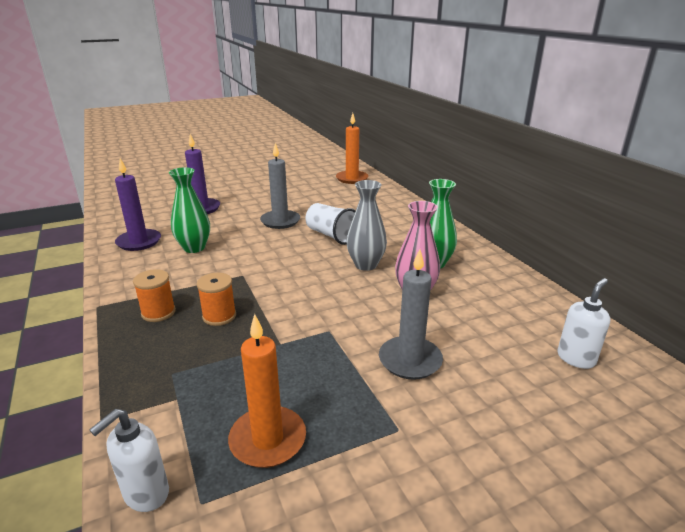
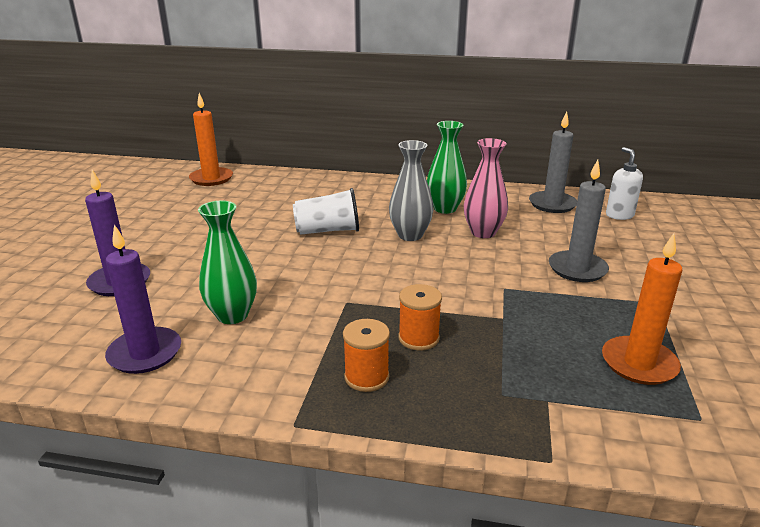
camera: 55 degrees left, 0 degrees up
white soap dispenser [89,409,169,512] -> none
grey candle [260,143,300,229] -> grey candle moved to [529,111,577,213]

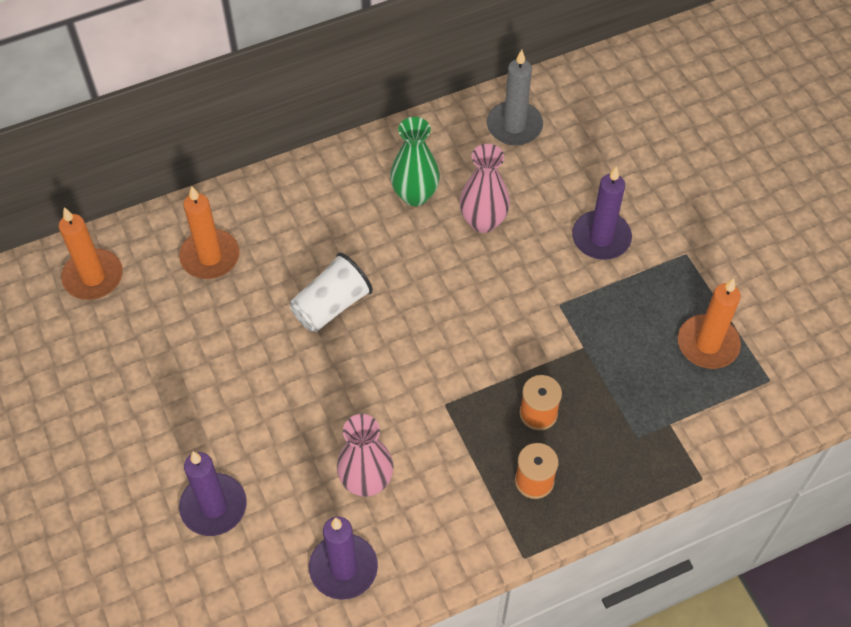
camera: 35 degrees left, 30 degrees up
green vase [198,201,257,324] -> pink vase [337,414,394,497]
grey vase [389,140,434,241] -> none
grey candle [549,160,609,282] -> purple candle [572,166,632,260]
white soap dispenser [606,147,643,220] -> none
none -> orange candle [179,186,240,279]

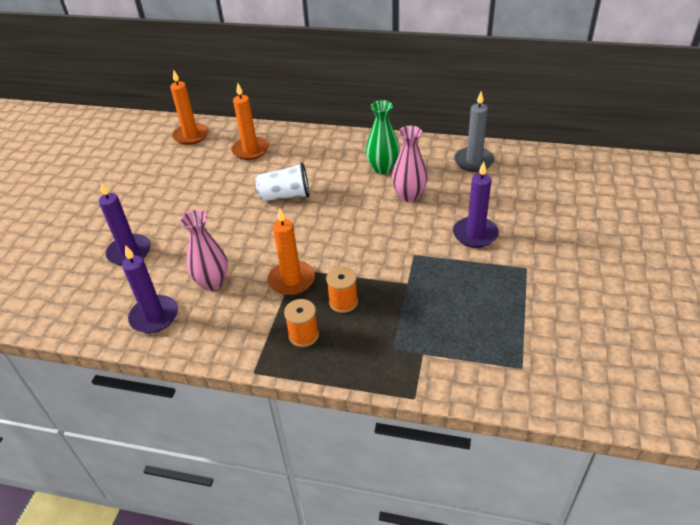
camera: 40 degrees right, 15 degrees down
orange candle [678,278,741,369] -> orange candle moved to [268,208,315,295]

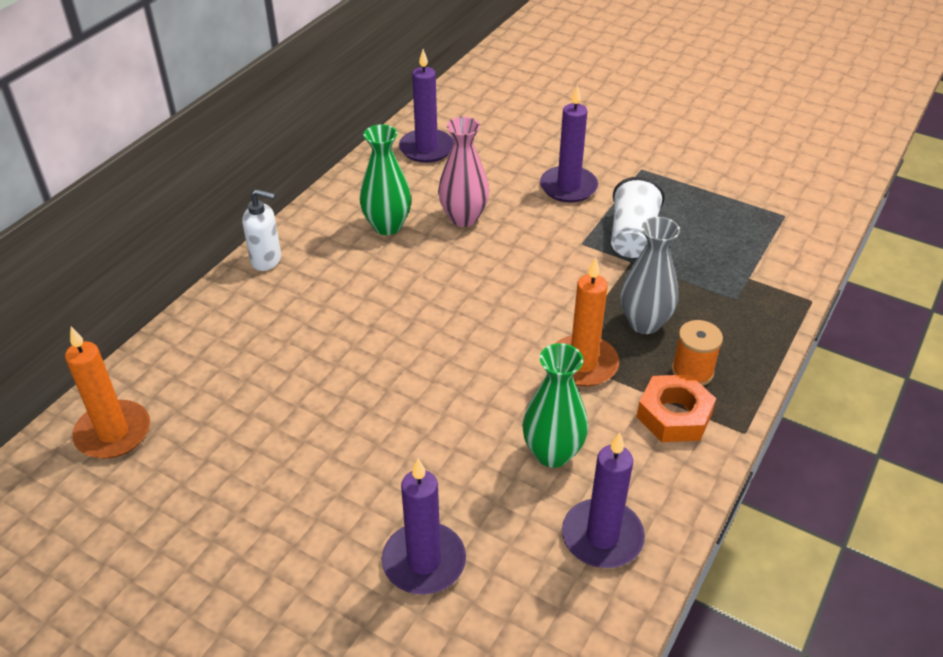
camera: 75 degrees left, 0 degrees up
pink vase [181,210,228,291] -> green vase [522,343,588,468]
orange candle [231,83,269,160] -> none
white cup [255,163,309,201] -> white cup moved to [611,177,665,258]
orange spool [326,267,358,313] -> grey vase [620,217,680,334]
grey candle [454,91,495,172] -> purple candle [399,49,454,163]
none -> white soap dispenser [242,189,281,271]
none -> orange nut [637,375,716,442]

